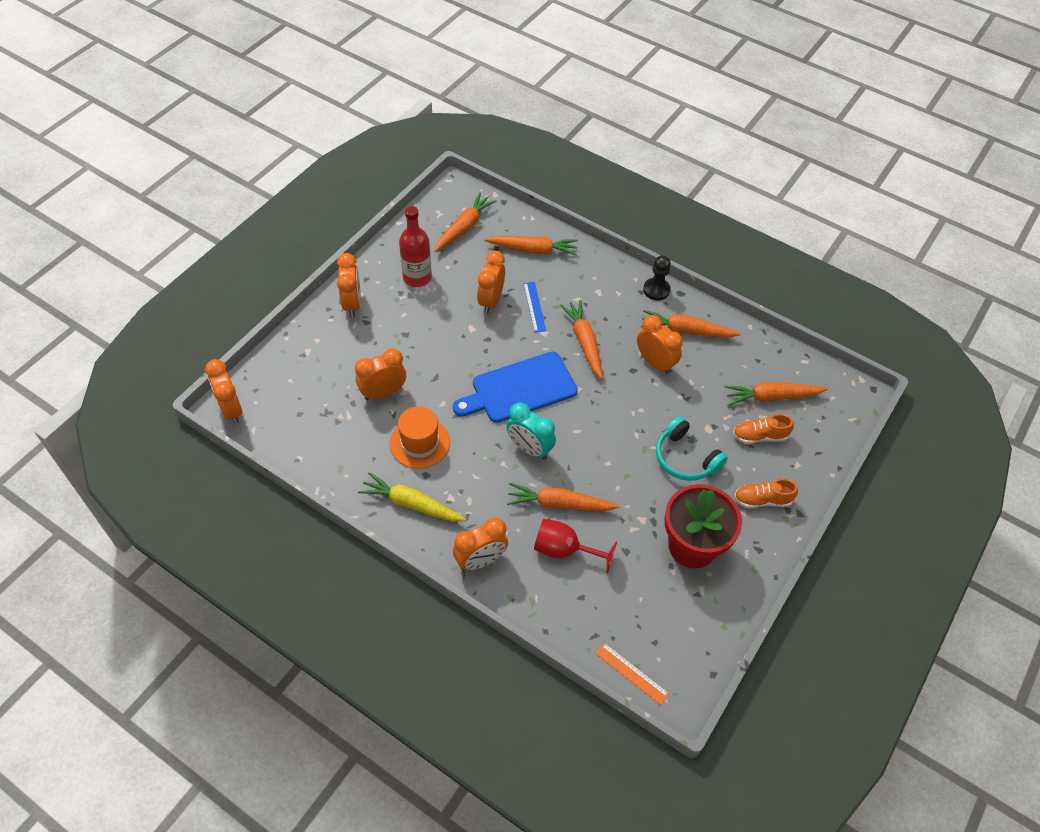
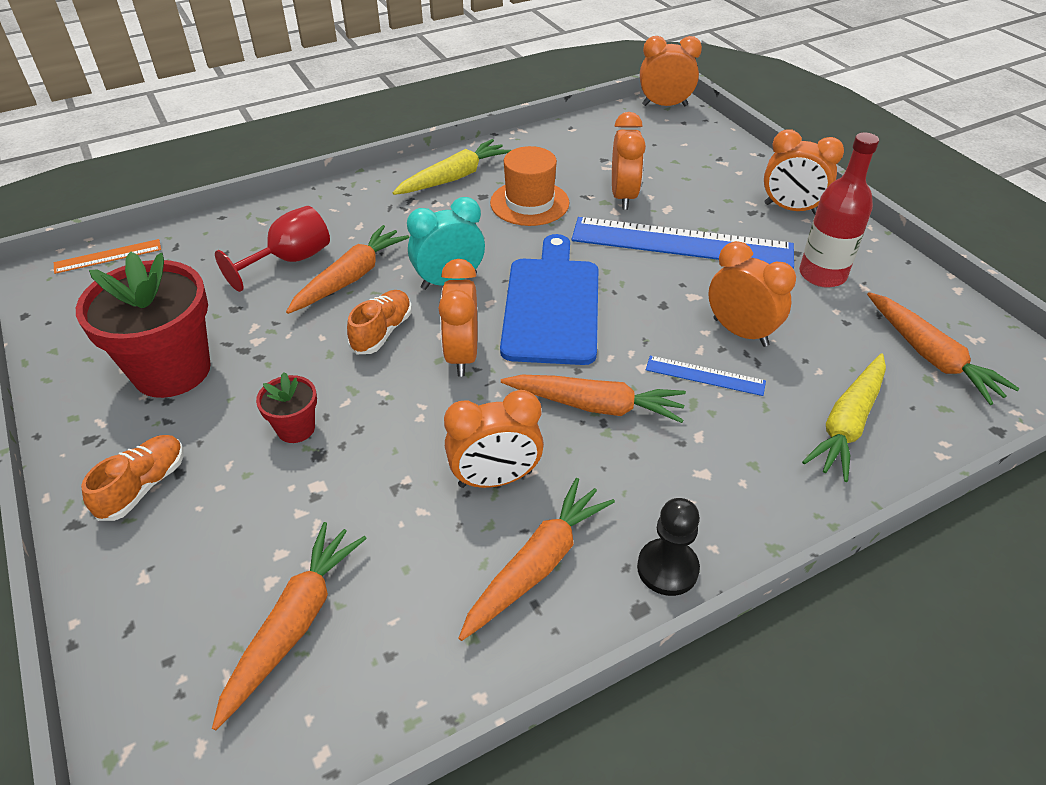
camera: 120 degrees right, 10 degrees down
orange clock [453,518,508,571] -> orange clock moved to [438,259,477,377]
orange carrot [484,236,578,256] -> yellow carrot [802,353,886,482]
turquoise headphones [656,416,728,481] -> red flower pot [256,372,317,443]
orange shoe [733,414,794,444] -> orange shoe moved to [347,290,412,354]
none -> blue ruler [571,217,794,269]

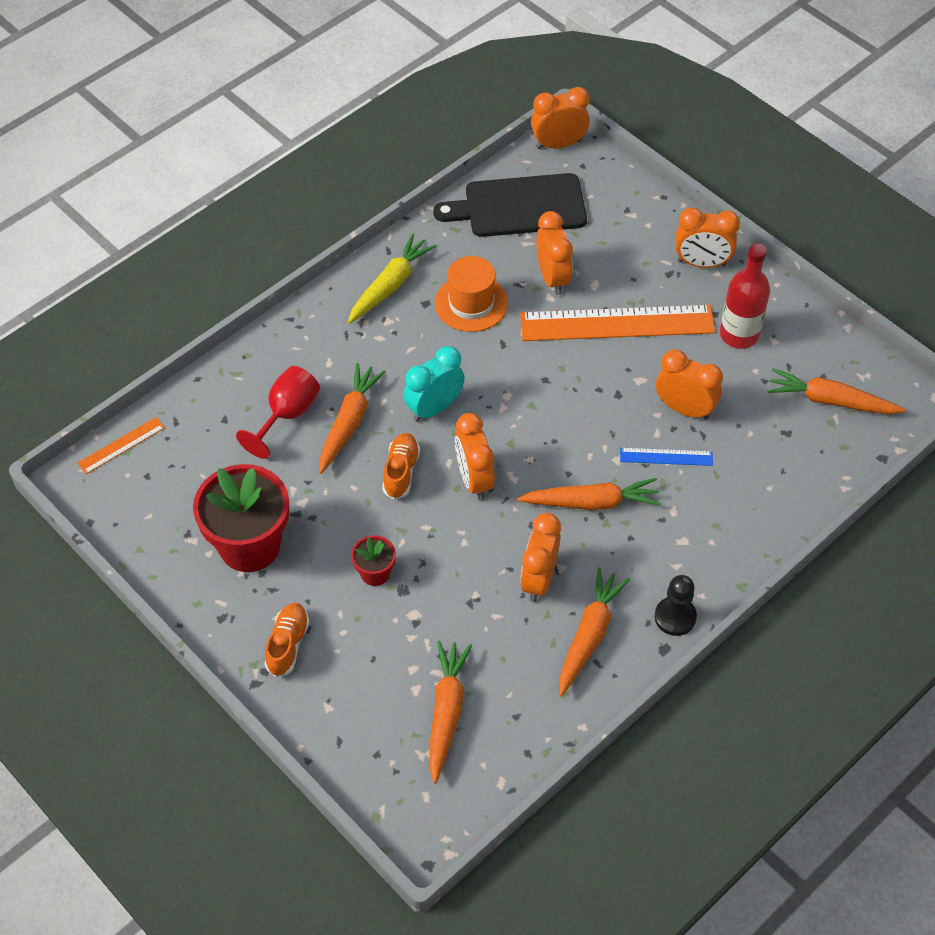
camera: 15 degrees left, 10 degrees up
orange clock [444,390,544,488] -> orange clock turned 135 degrees clockwise [520,513,561,602]
blue cutting board [500,234,598,365] -> none
blue ruler [571,217,794,269] -> orange ruler [520,305,715,341]
yellow carrot [802,353,886,482] -> none
orange carrot [867,292,1020,405] -> orange carrot turned 150 degrees clockwise [767,368,906,414]
none -> black cutting board [433,173,587,237]

